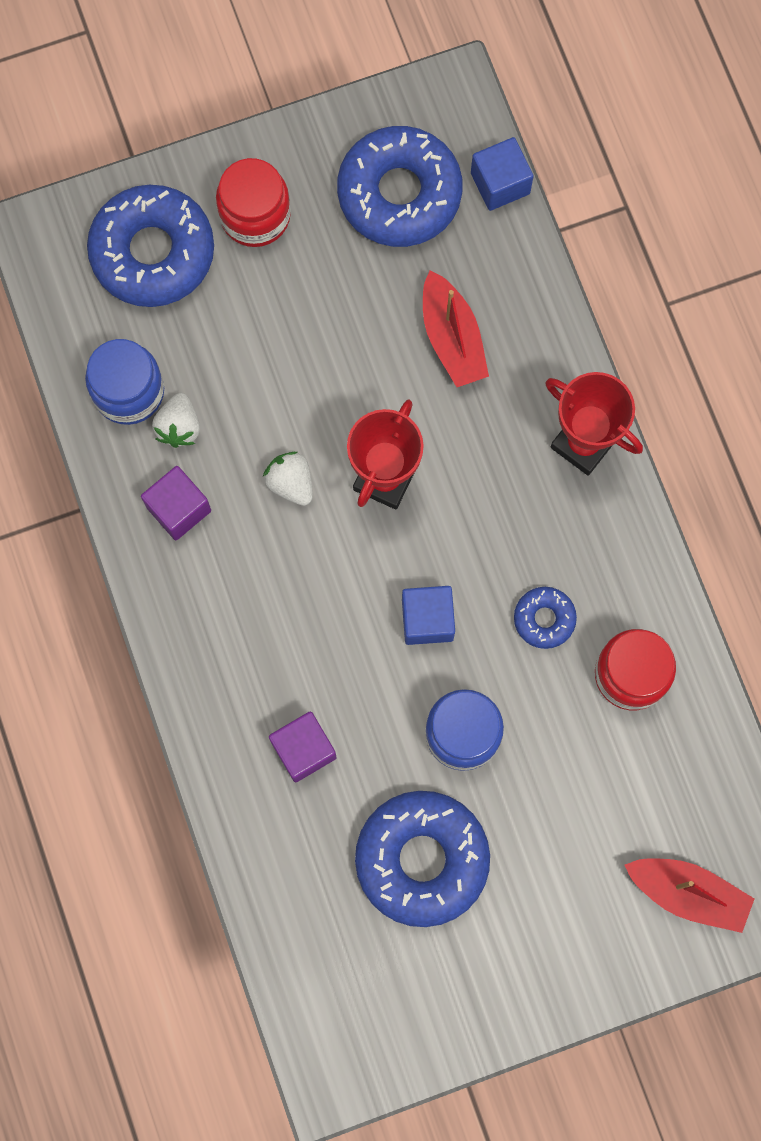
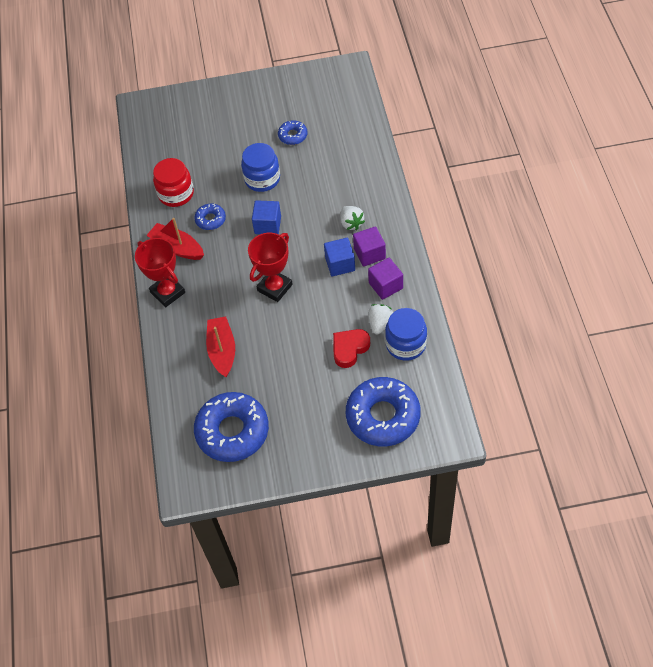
camera: 165 degrees left, 20 degrees down
red jar [216,158,291,247] -> none
white strawberry [263,452,313,506] -> white strawberry moved to [340,206,365,230]
purple cube [269,712,337,782] -> purple cube moved to [353,226,386,267]
blue donut [355,791,490,927] -> blue donut [278,120,307,145], size x0.48
blue cube [471,137,534,211] -> blue cube moved to [324,238,355,277]
red boat [624,859,754,933] -> red boat moved to [147,218,204,260]
none -> red heart [333,329,370,368]

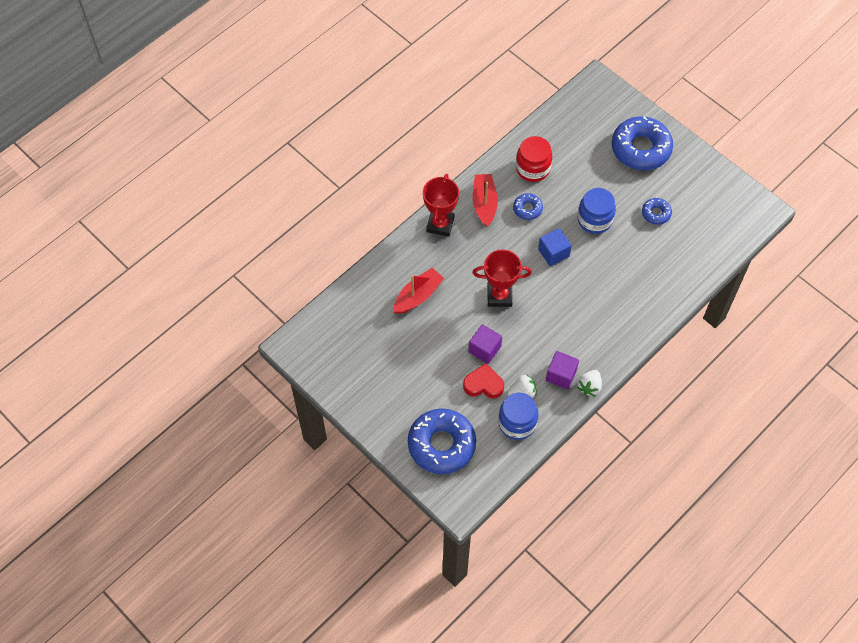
camera: 50 degrees right, 5 degrees up
blue donut [194,392,269,462] -> blue donut moved to [612,116,673,170]
blue cube [324,238,355,277] -> none
white strawberry [340,206,365,230] -> white strawberry moved to [577,370,602,396]
purple cube [353,226,386,267] -> purple cube moved to [468,324,502,364]

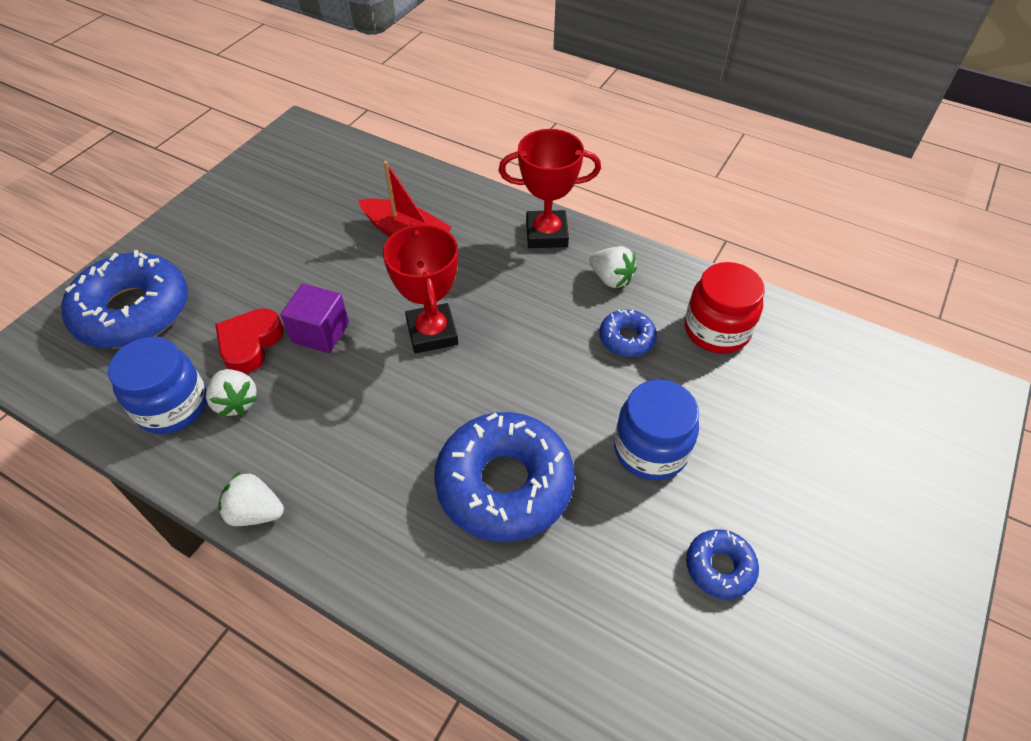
camera: 75 degrees right, 10 degrees down
red heart [463,363,504,398] -> red heart turned 150 degrees counterclockwise [215,308,284,374]
red boat [473,174,498,227] -> white strawberry [589,246,637,288]
blue cube [538,228,572,266] -> none
purple cube [546,351,579,389] -> none
blue donut [612,116,673,170] -> blue donut moved to [434,412,575,542]

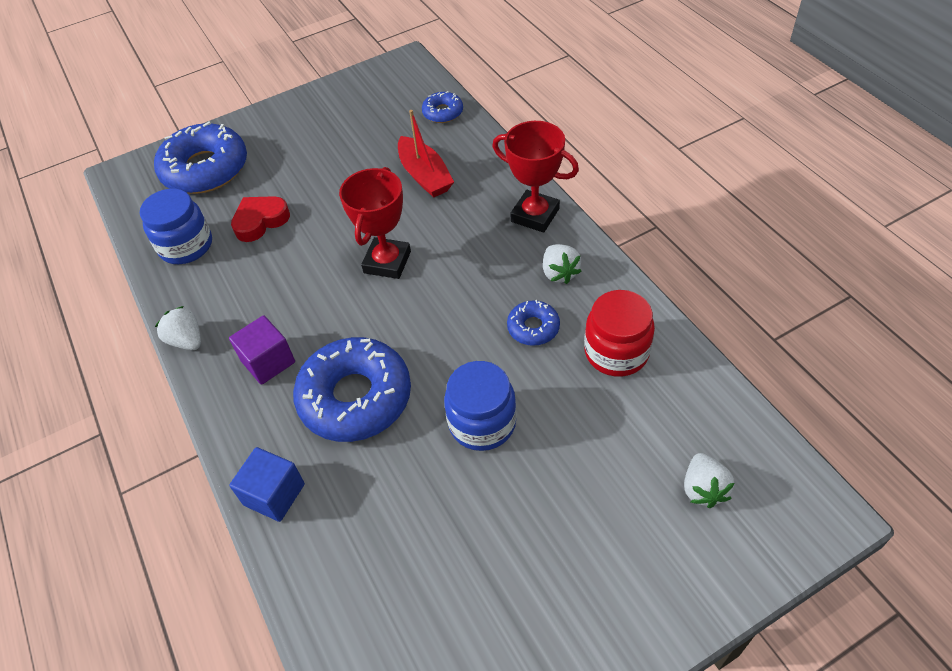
camera: 35 degrees right, 0 degrees up
white strawberry [206,369,258,417] -> white strawberry moved to [684,453,734,508]
purple cube [281,284,349,353] -> purple cube moved to [229,315,295,385]
blue donut [686,529,759,599] -> blue donut moved to [422,91,463,123]
none -> blue cube [229,447,305,522]

